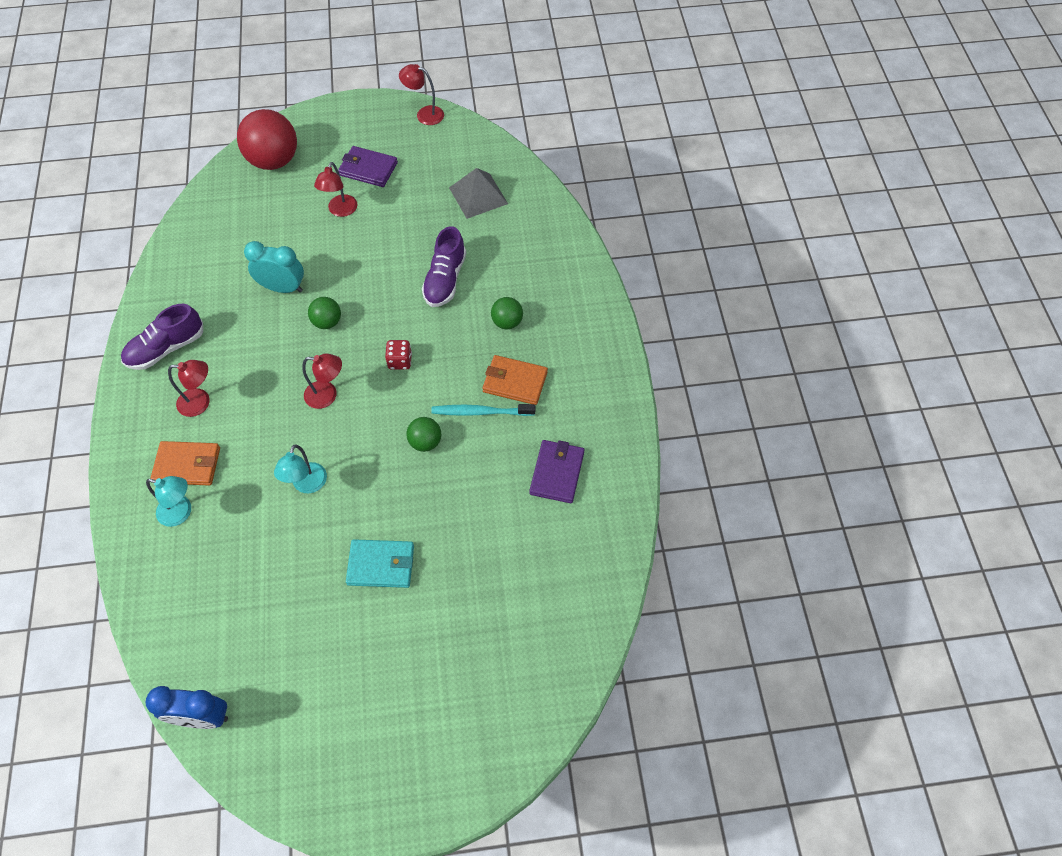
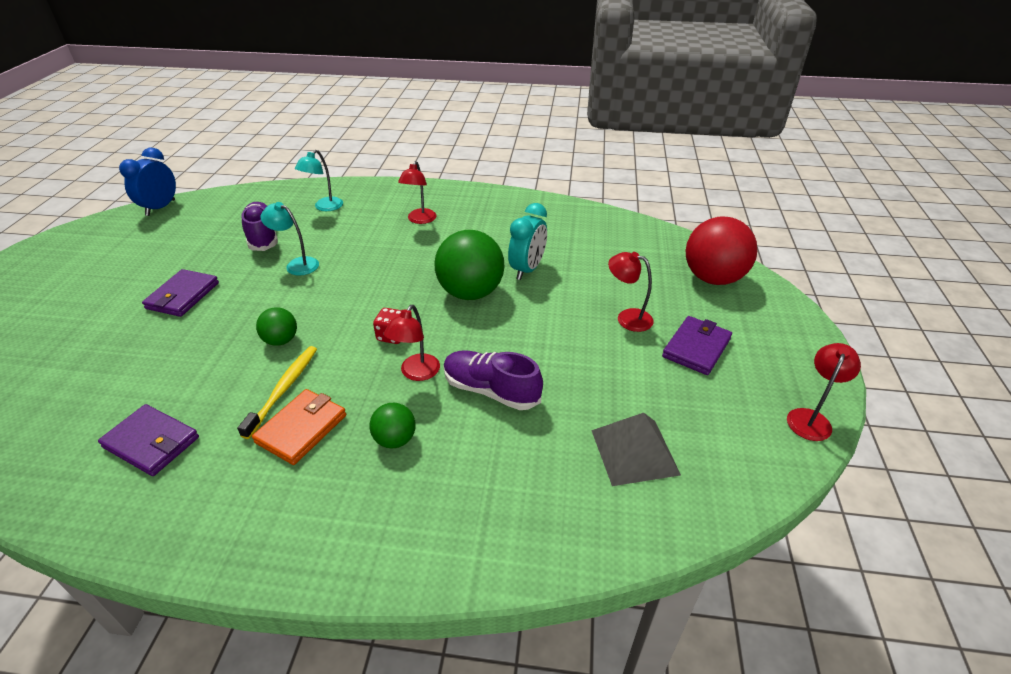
camera: 105 degrees right, 20 degrees down
purple shoe [121,304,203,370] -> purple shoe moved to [241,202,278,251]
orange wallet [150,441,220,486] -> none
red lamp [302,354,342,409] -> red lamp moved to [384,305,440,381]
green ball [308,297,341,329] -> green ball [434,230,504,300], size x1.97
turquoise wallet [346,539,414,588] -> purple wallet [142,269,219,317]
turquoise toothbrush [431,404,535,416] -> yellow toothbrush [237,346,317,439]

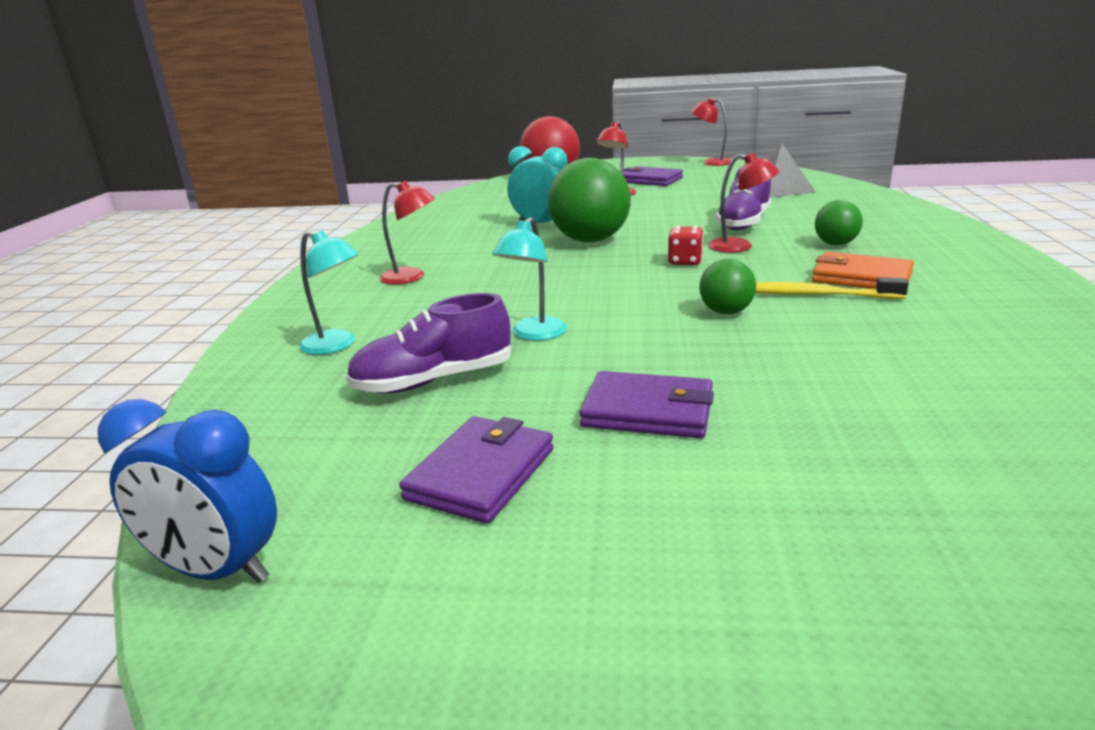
camera: 90 degrees left, 15 degrees down
purple wallet [98,404,199,476] -> purple wallet moved to [399,416,554,524]

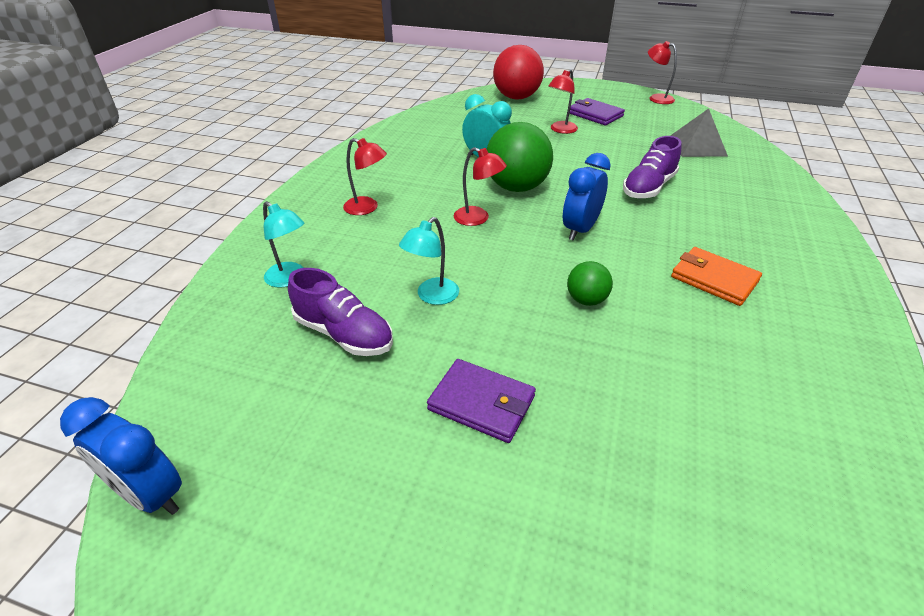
camera: 10 degrees right, 15 degrees up
purple shoe [346,293,511,393] -> purple shoe turned 135 degrees counterclockwise [288,268,393,356]
purple wallet [399,416,554,524] -> none
red dice [667,226,704,265] -> blue clock [563,153,611,241]
red lamp [708,152,780,253] -> red lamp moved to [454,147,507,226]
yellow toothbrush [755,277,909,299] -> none
green ball [815,200,863,245] -> none

